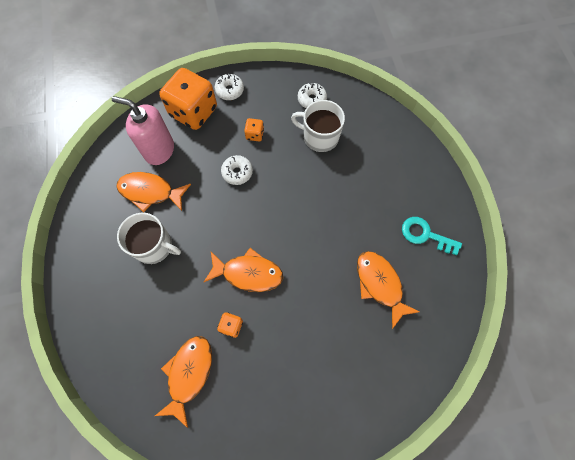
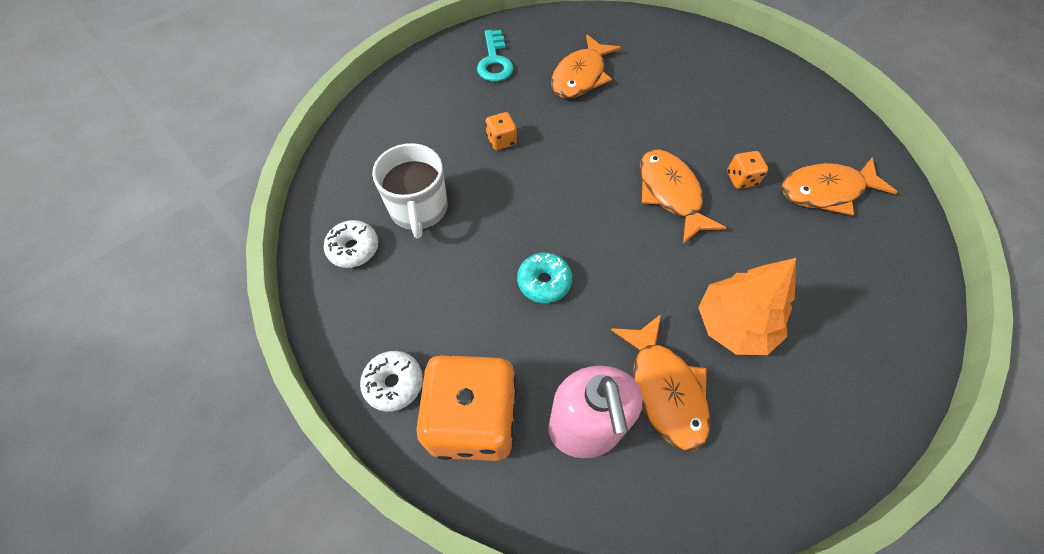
camera: 120 degrees left, 10 degrees down
white mug [117,213,181,264] -> orange tree [698,258,796,355]
white donut [221,155,253,185] -> turquoise donut [517,253,572,303]
orange dice [244,118,264,141] -> orange dice moved to [485,112,517,150]

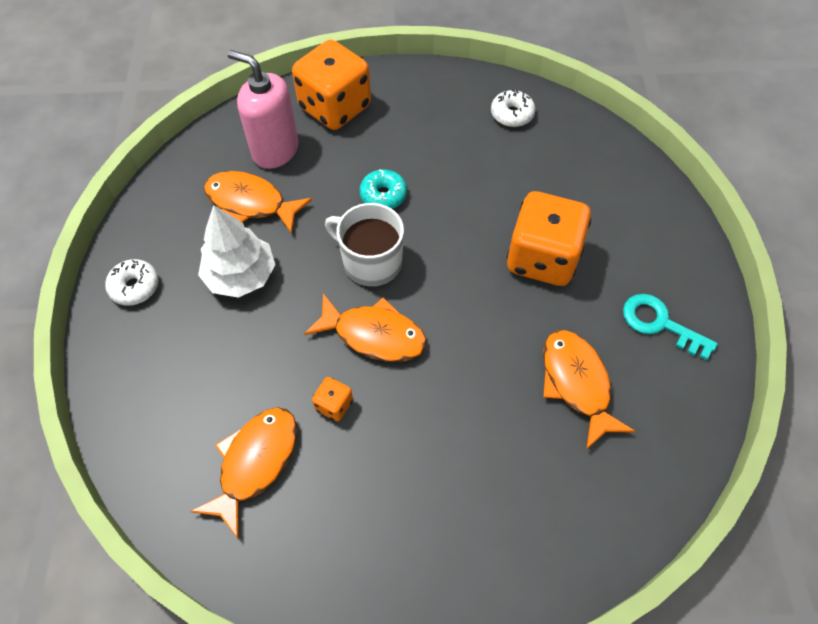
camera: 130 degrees right, 0 degrees up
white donut [360,351,423,412] -> white donut moved to [105,259,159,306]
white mug [372,143,447,239] -> white mug moved to [325,203,404,286]
orange dice [485,112,517,150] -> orange dice [507,191,591,286], size x2.36
orange tree [698,258,796,355] -> white tree [198,205,275,298]

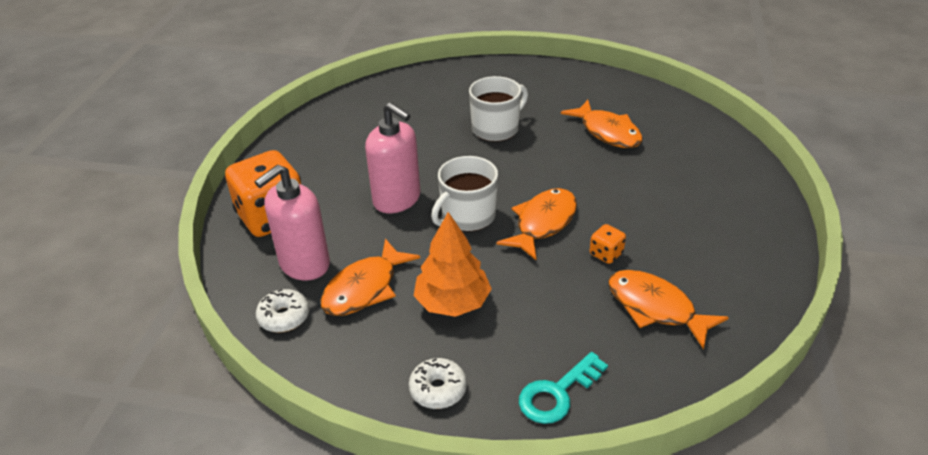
camera: 75 degrees left, 20 degrees down
white tree [198,205,275,298] -> orange tree [414,212,492,317]
turquoise donut [359,169,407,209] -> pink soap dispenser [365,102,420,213]
white donut [491,89,536,127] -> white donut moved to [256,289,309,333]
orange dice [507,191,591,286] -> white mug [469,76,528,142]
orange fish [543,330,635,450] -> orange fish turned 120 degrees counterclockwise [561,100,643,148]
turquoise key [623,294,718,360] -> turquoise key moved to [519,352,608,424]

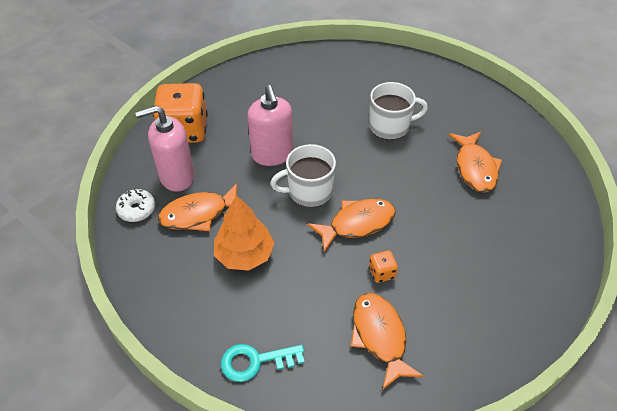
camera: 30 degrees right, 10 degrees up
white donut [409,358,467,409] -> none

